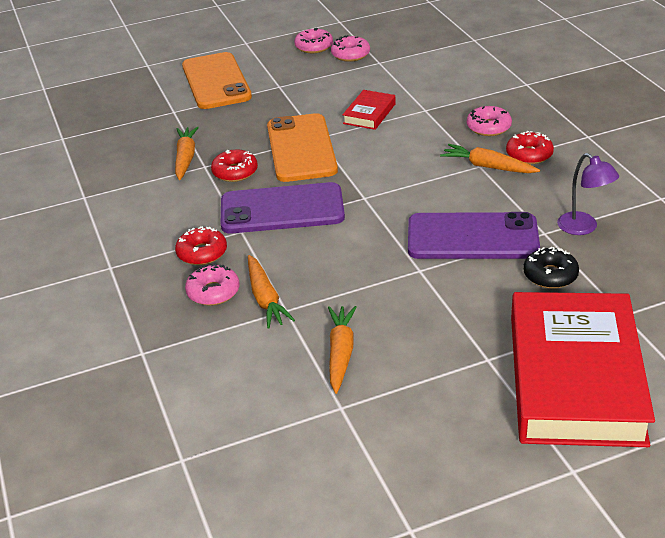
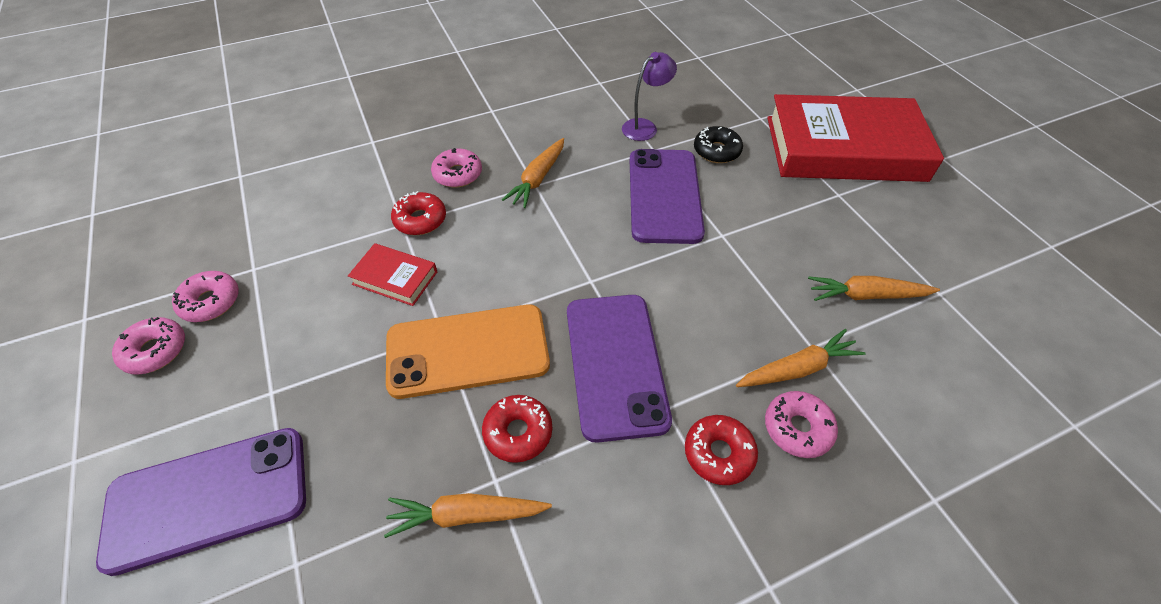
camera: 95 degrees left, 15 degrees up
orange phone [182,52,252,109] -> purple phone [96,428,306,576]
red donut [506,131,554,164] -> red donut moved to [391,191,446,235]

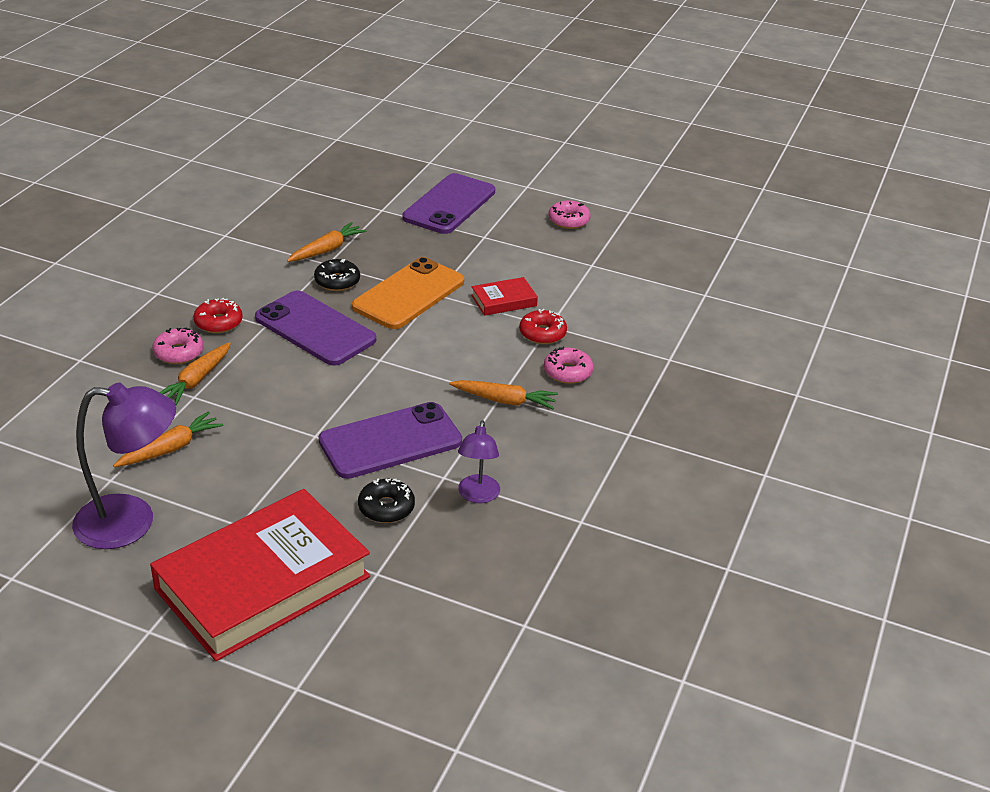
camera: 135 degrees right, 15 degrees down
pink donut [172,271,239,322] -> none
red donut [482,395,553,463] -> black donut [314,259,360,291]
orange carrot [502,138,564,208] -> orange carrot turned 120 degrees clockwise [449,380,558,409]
purple phone [629,149,705,244] -> purple phone turned 75 degrees counterclockwise [319,402,462,479]
none -> purple lamp [72,383,176,549]

